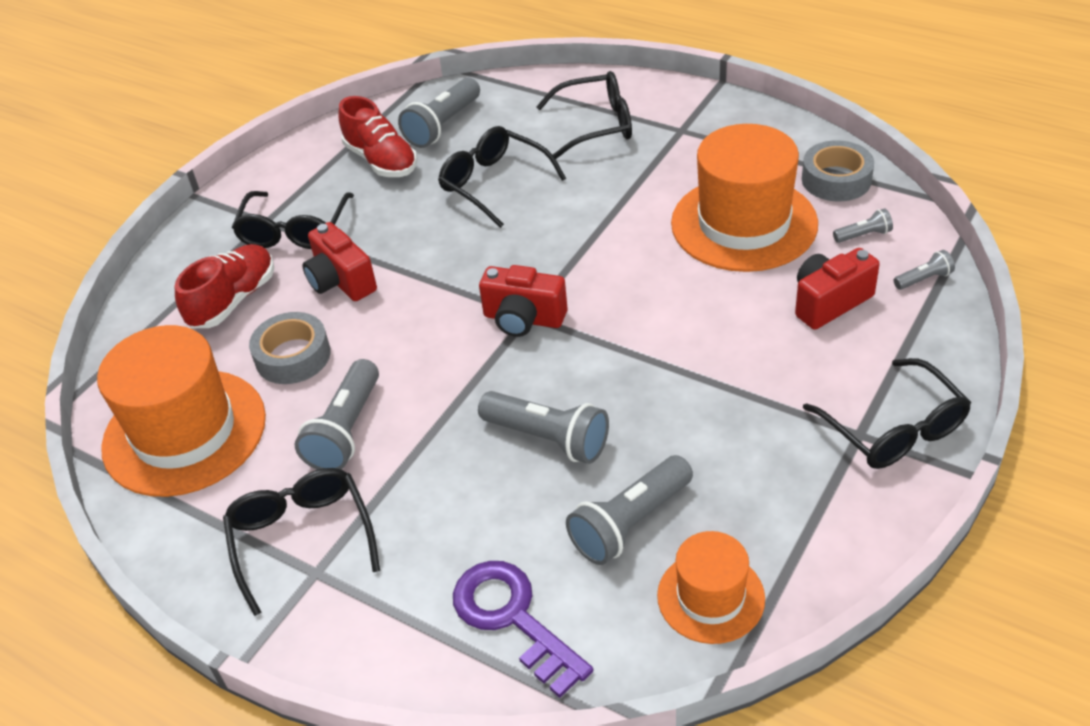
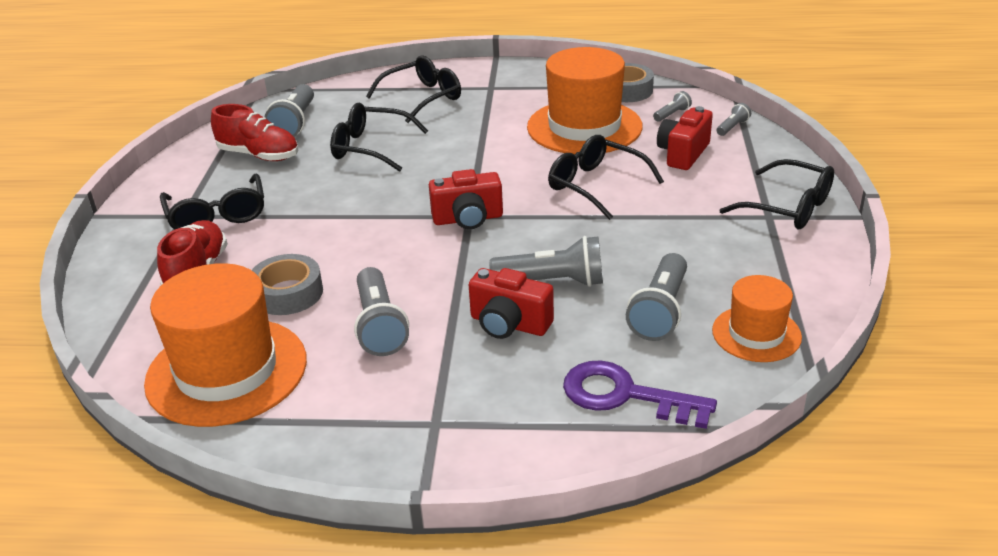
camera: 30 degrees left, 10 degrees down
black glasses [223,468,380,616] -> black glasses moved to [548,135,664,220]
red camera [302,222,377,301] -> red camera moved to [469,268,554,339]

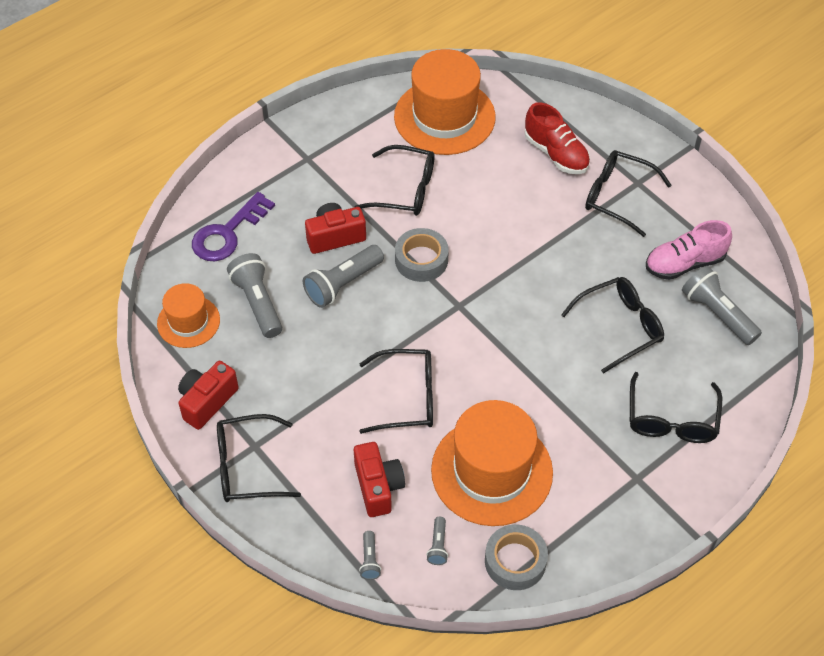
camera: 135 degrees right, 20 degrees up
red shoe [211,104,298,161] -> pink shoe [646,220,732,280]
grey tape [252,254,323,315] -> grey tape moved to [395,228,449,282]
grey flashlight [354,267,409,356] -> black glasses [355,145,435,216]
red camera [429,169,503,229] -> red camera moved to [178,361,239,430]
purple key [563,360,717,429] -> purple key turned 150 degrees clockwise [192,192,275,261]

